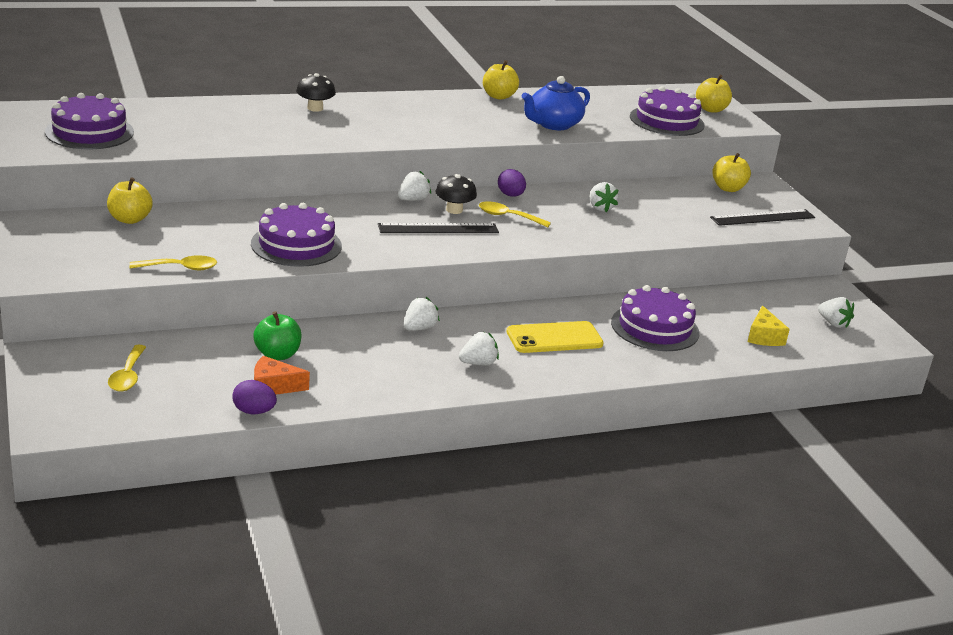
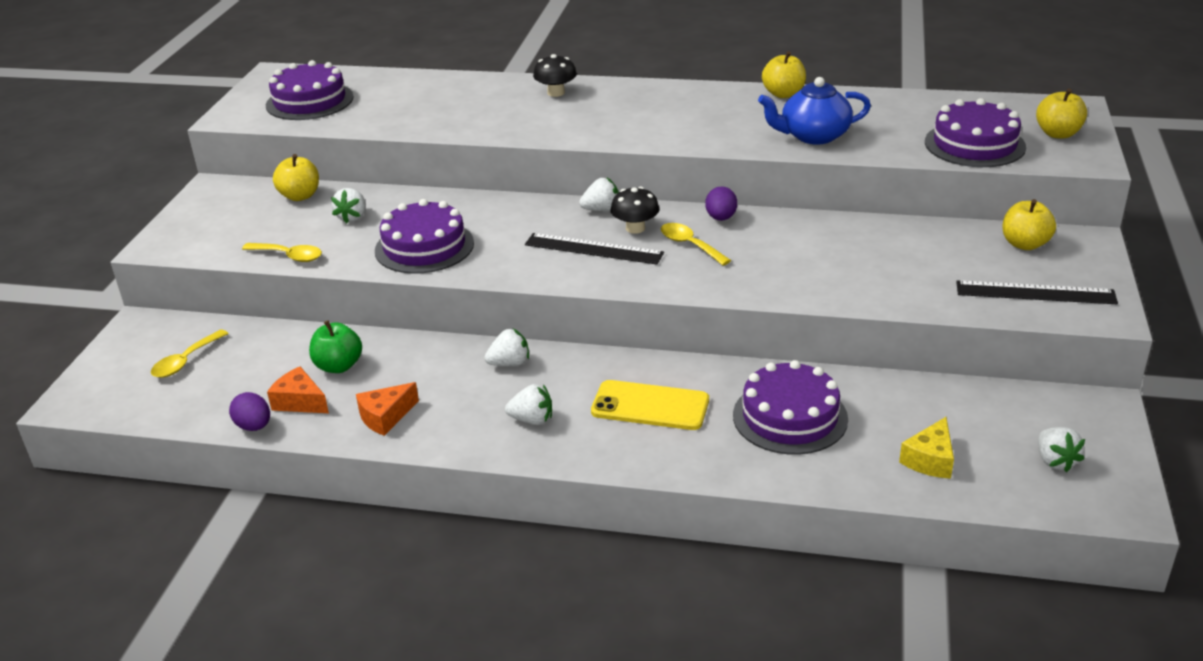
camera: 35 degrees right, 5 degrees up
white strawberry [590,182,618,212] -> white strawberry moved to [331,188,366,223]
none -> orange cheese [356,382,419,436]

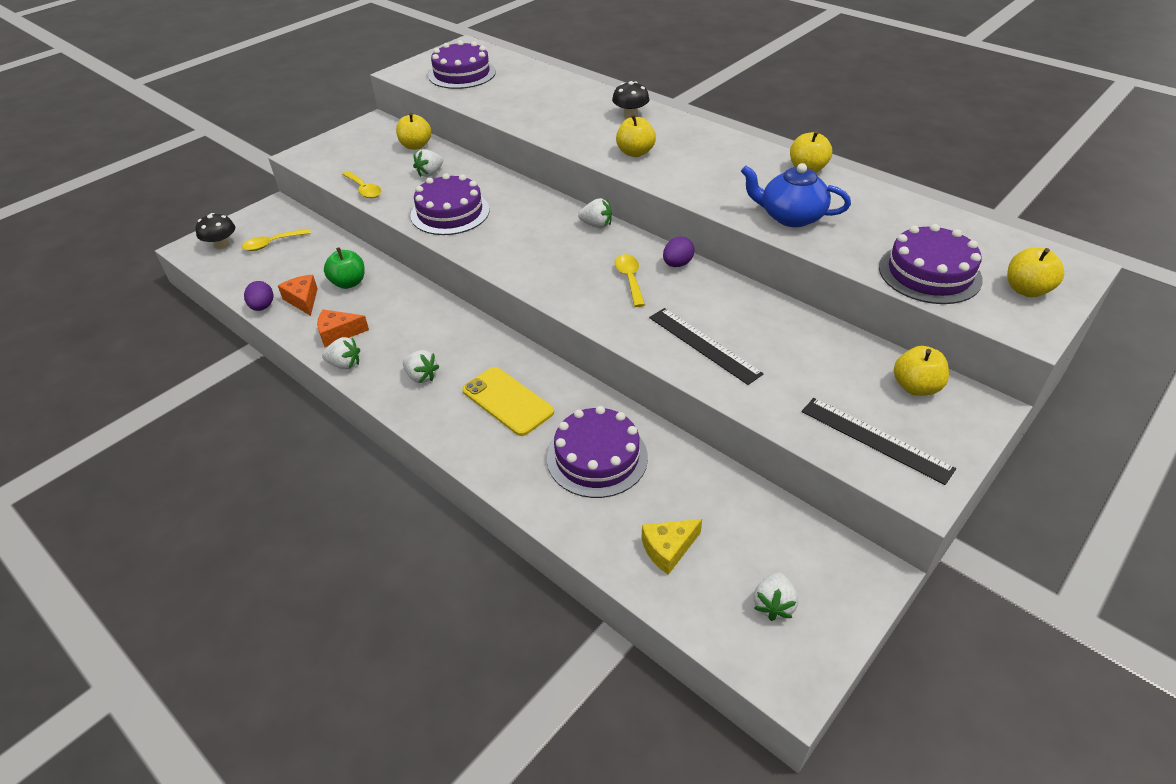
camera: 30 degrees right, 10 degrees up
white strawberry [485,328,529,366] -> white strawberry moved to [322,337,360,370]
black ruler [525,233,664,264] -> black ruler moved to [649,308,764,385]
black mushroom [611,187,659,234] -> black mushroom moved to [195,213,235,249]
none -> yellow apple [616,114,656,157]

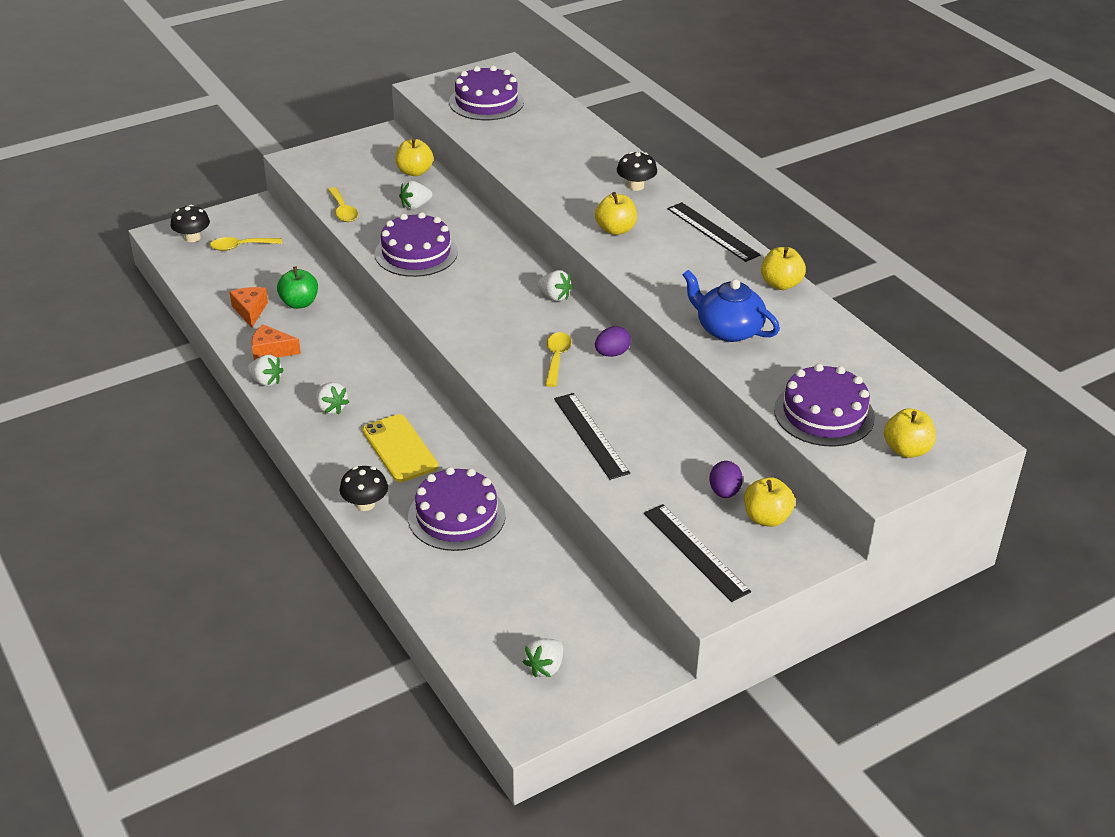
camera: 15 degrees right, 5 degrees down
purple egg [244,281,273,311] -> purple egg moved to [709,461,743,498]
yellow cheese [642,519,702,575] -> none
none -> black mushroom [340,466,388,511]
none -> black ruler [667,202,761,262]

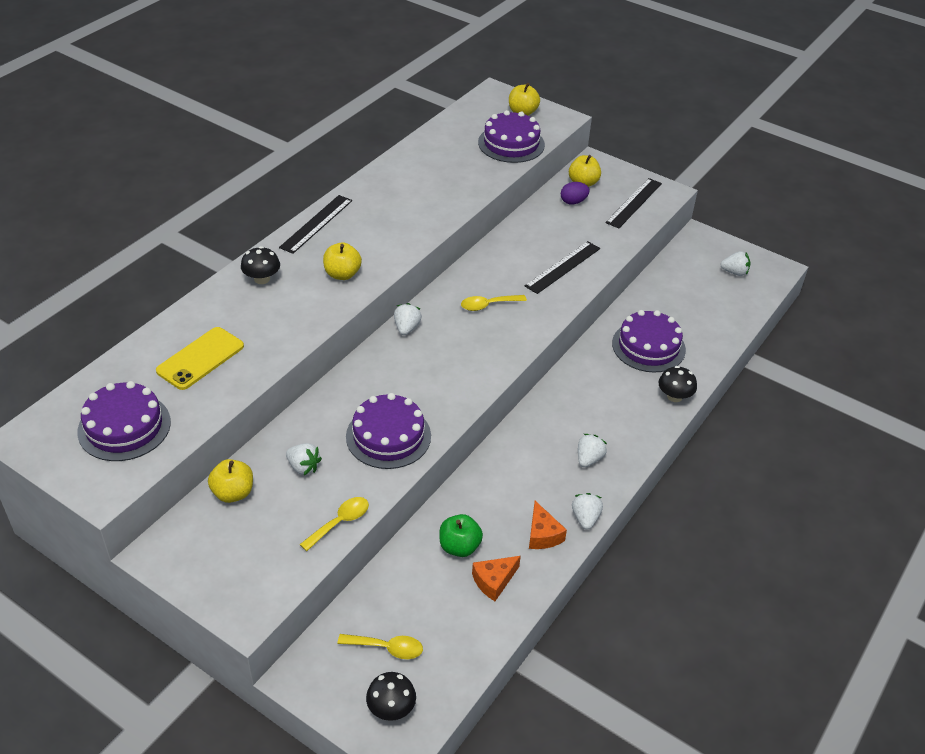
camera: 115 degrees left, 5 degrees up
yellow spoon [210,237,282,251] -> yellow spoon turned 45 degrees counterclockwise [338,634,423,659]
yellow phone [362,414,438,482] -> yellow phone moved to [156,327,244,390]
purple egg [595,326,631,357] -> none
blue teapot [682,270,780,342] -> none
yellow apple [761,247,806,290] -> none

